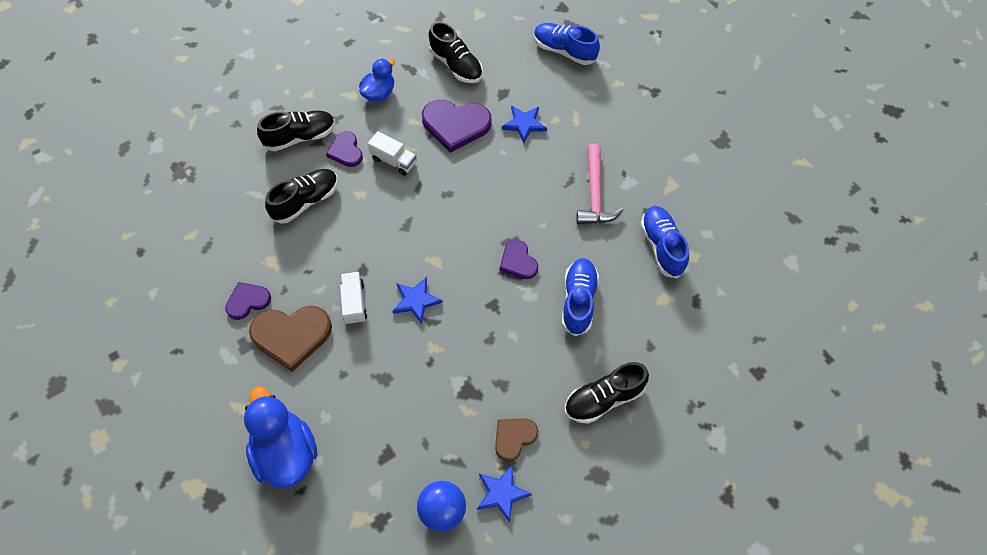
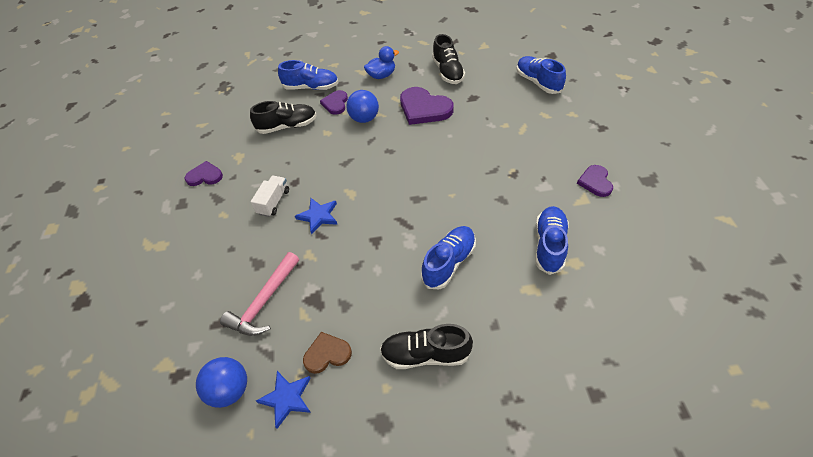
camera: 30 degrees right, 10 degrees down
blue duck [244,386,317,488] -> none
brown heart [249,306,332,372] -> none
black shoe [257,110,335,151] -> blue shoe [278,60,339,90]
white truck [368,131,417,176] -> blue ball [346,90,379,123]
purple heart [500,240,538,279] -> purple heart moved to [577,165,613,197]
blue star [502,105,547,143] -> none
pink hammer [576,144,623,224] -> pink hammer moved to [220,252,299,336]

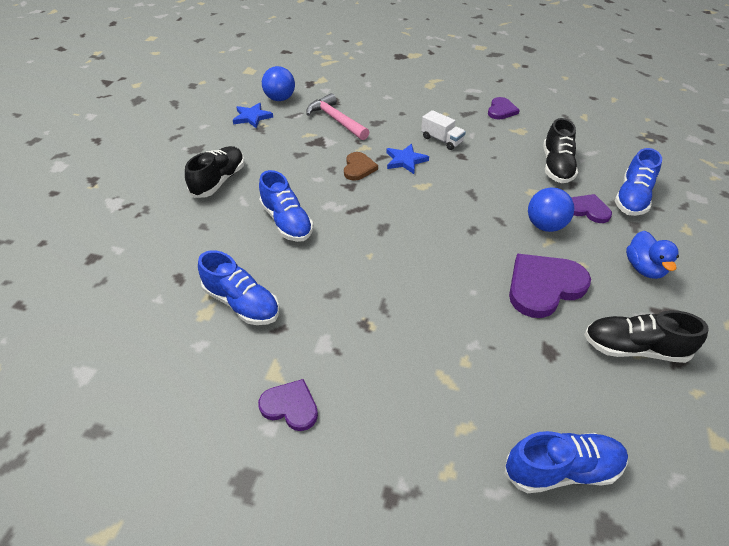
camera: 110 degrees right, 5 degrees down
brown heart [303,332,352,374] -> brown heart moved to [344,152,378,181]

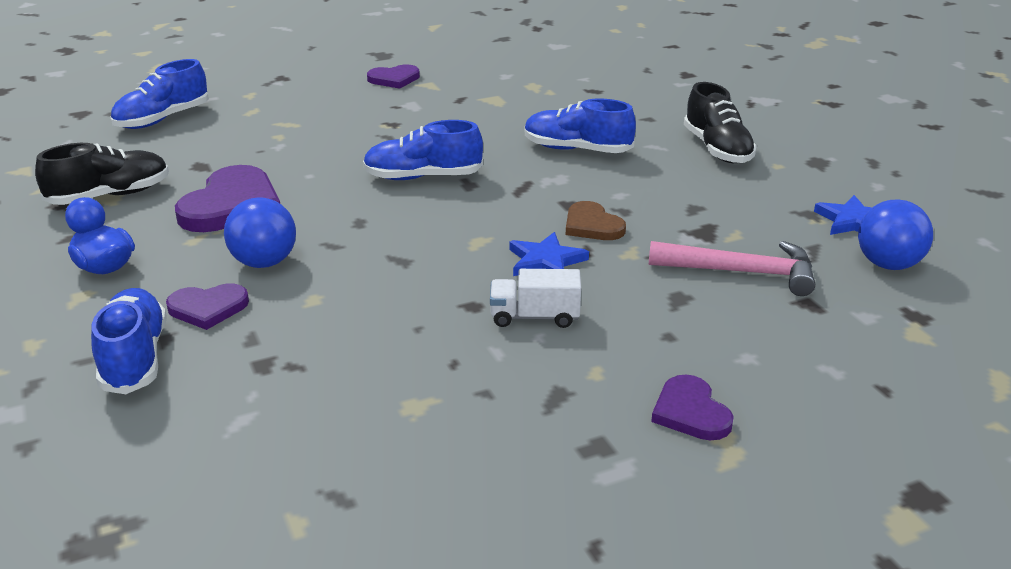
camera: 140 degrees right, 15 degrees down
blue shoe [198,250,279,325] -> blue shoe moved to [363,120,483,180]
purple heart [488,97,520,120] -> purple heart moved to [651,375,734,440]
black shoe [543,118,578,183] -> none

